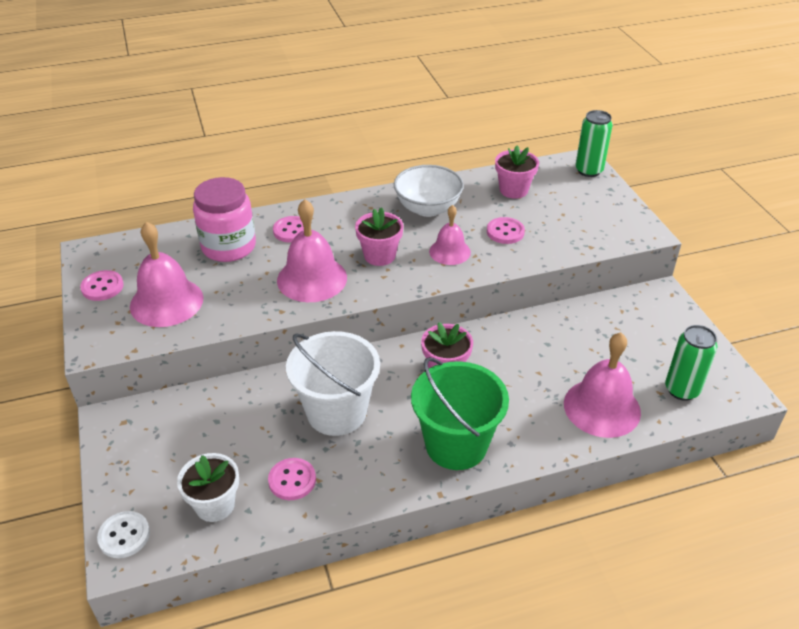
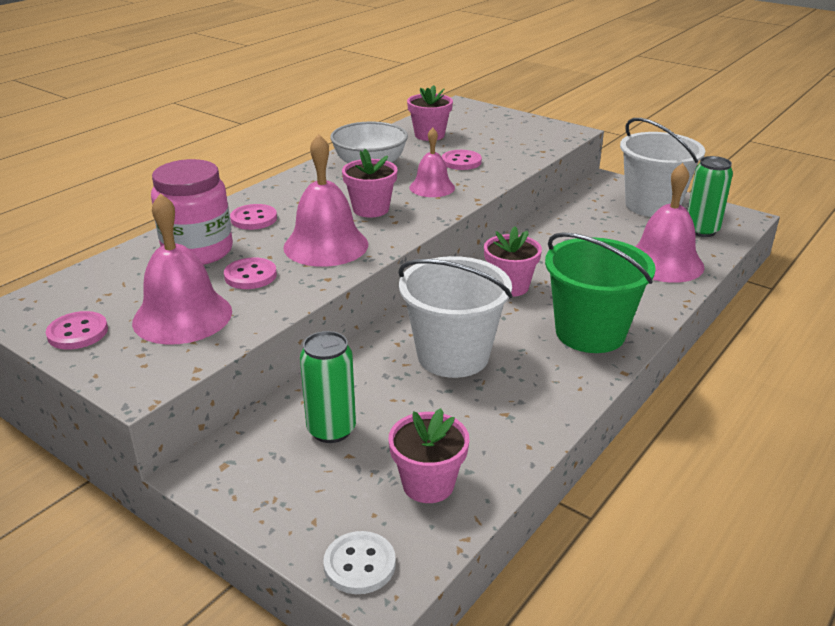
camera: 35 degrees left, 10 degrees down
white flower pot [177,453,239,522] -> pink flower pot [388,408,470,503]
pink button [268,458,316,500] -> pink button moved to [224,258,277,289]
green can [575,110,613,177] -> green can moved to [300,331,356,443]
none -> white bucket [620,118,705,217]

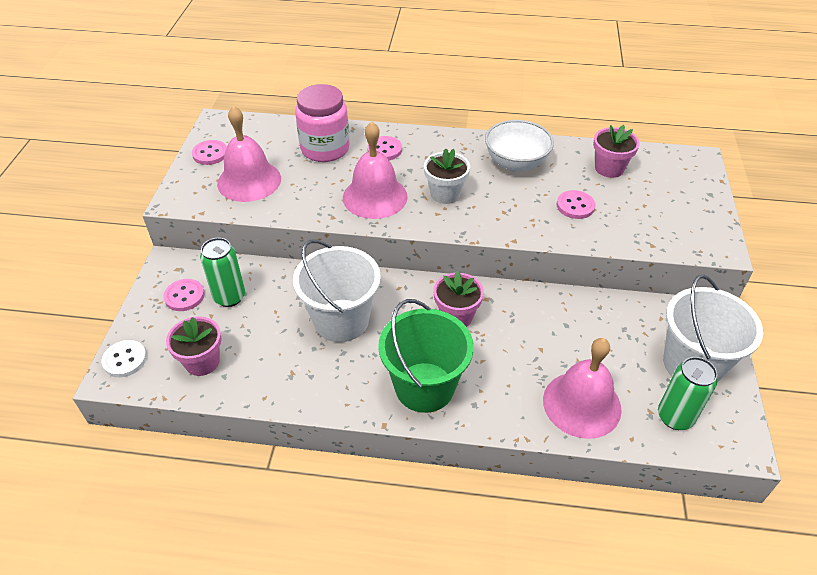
camera: 60 degrees right, 15 degrees up
pink button [224,258,277,289] -> pink button moved to [163,279,204,311]
pink flower pot [342,149,397,218] -> white flower pot [424,148,470,204]
pink bell [410,128,455,197] -> none

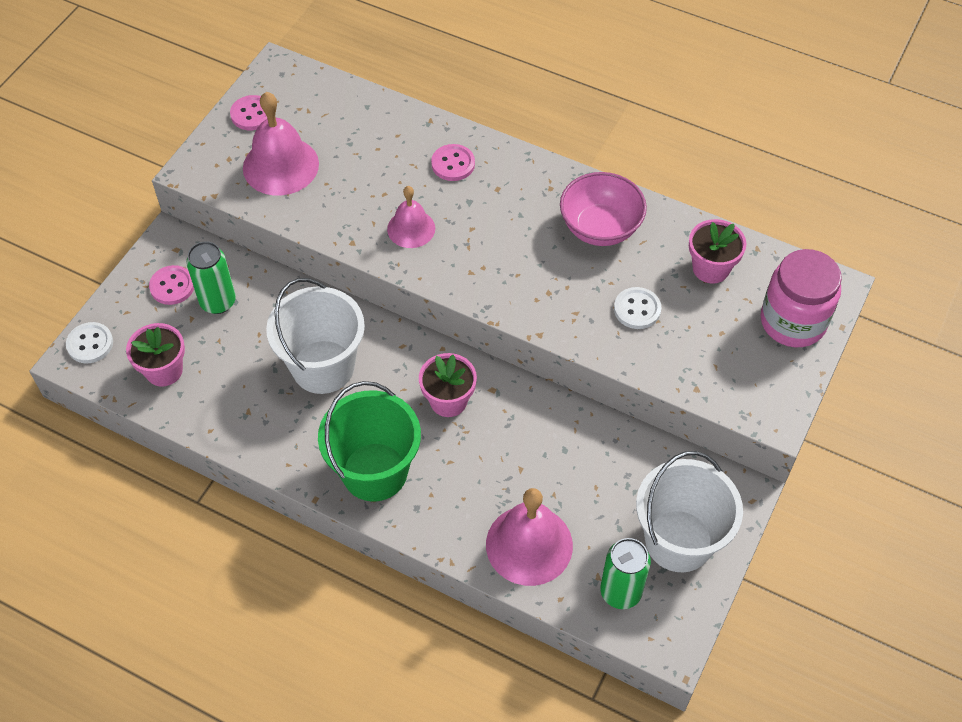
camera: 20 degrees right, 10 degrees up
pink jar [295,84,350,162] -> pink jar moved to [761,249,842,347]
pink bell [343,121,408,219] -> pink bell [387,186,435,248], size x0.61
white flower pot [424,148,470,204] -> none
white bowl [485,120,554,172] -> pink bowl [560,172,647,246]
pink button [557,190,596,219] -> white button [614,287,661,329]

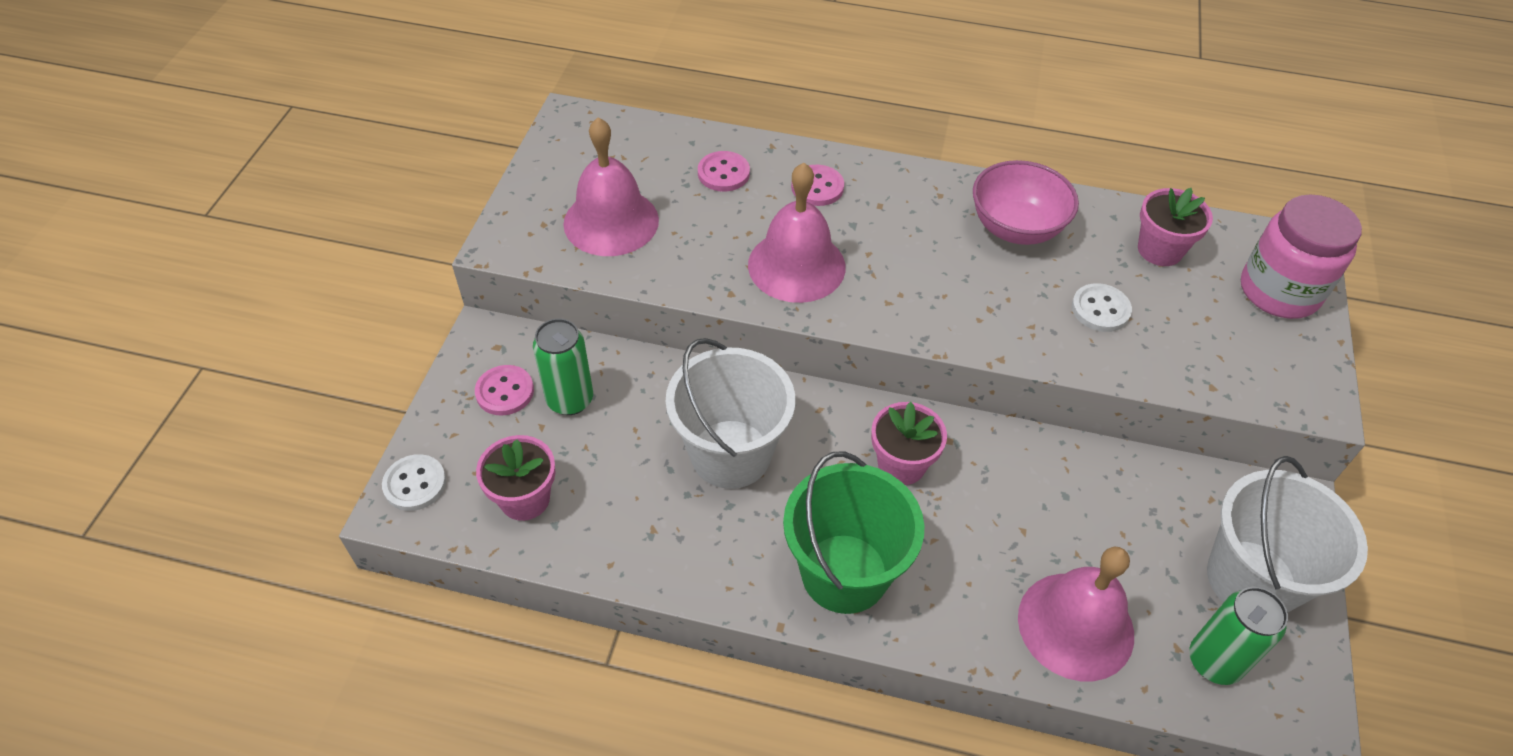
camera: 15 degrees left, 5 degrees down
pink button [230,95,267,130] -> pink button moved to [698,151,750,192]
pink bell [387,186,435,248] -> pink bell [748,163,846,303], size x1.63

